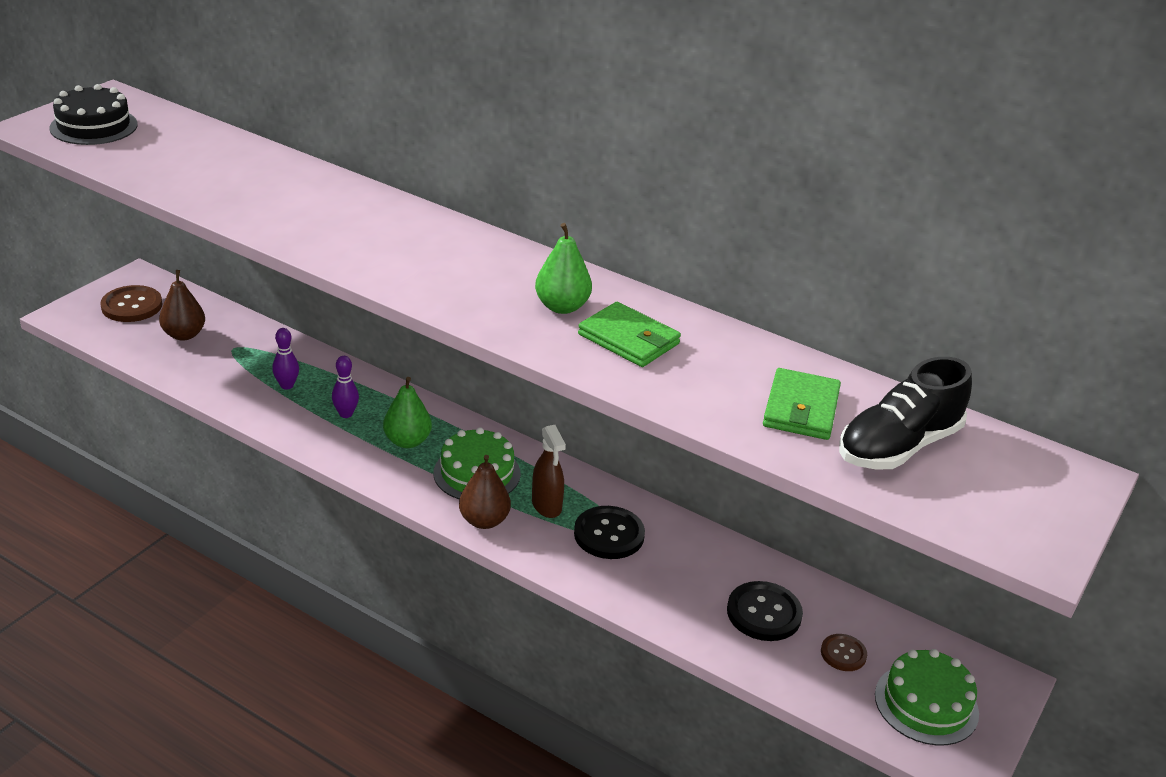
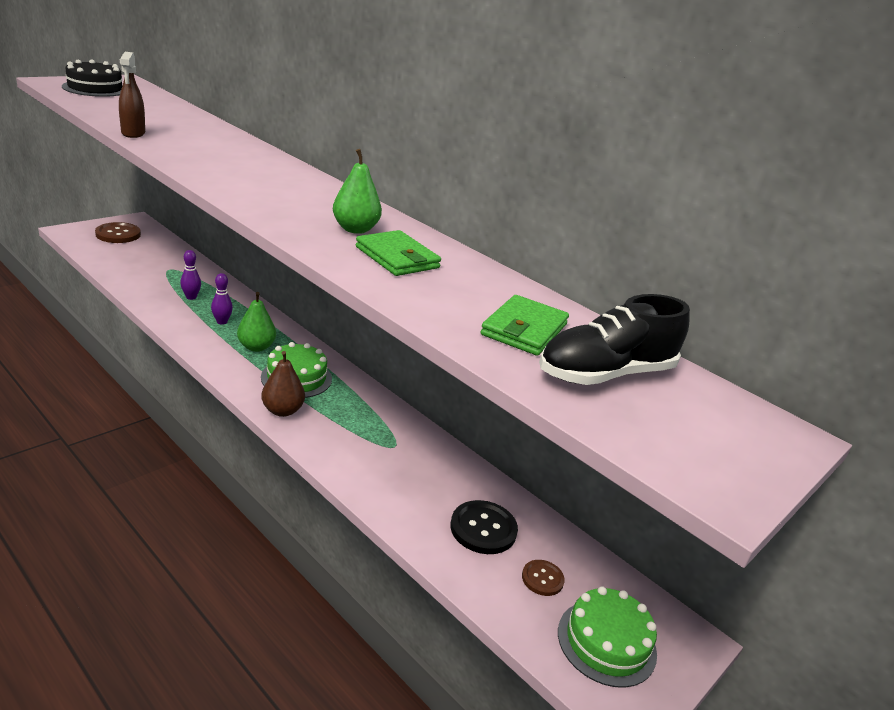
camera: 10 degrees right, 5 degrees down
brown pear [159,270,205,340] -> none
brown spray bottle [532,425,566,518] -> brown spray bottle moved to [119,52,145,138]
black button [574,506,645,559] -> none

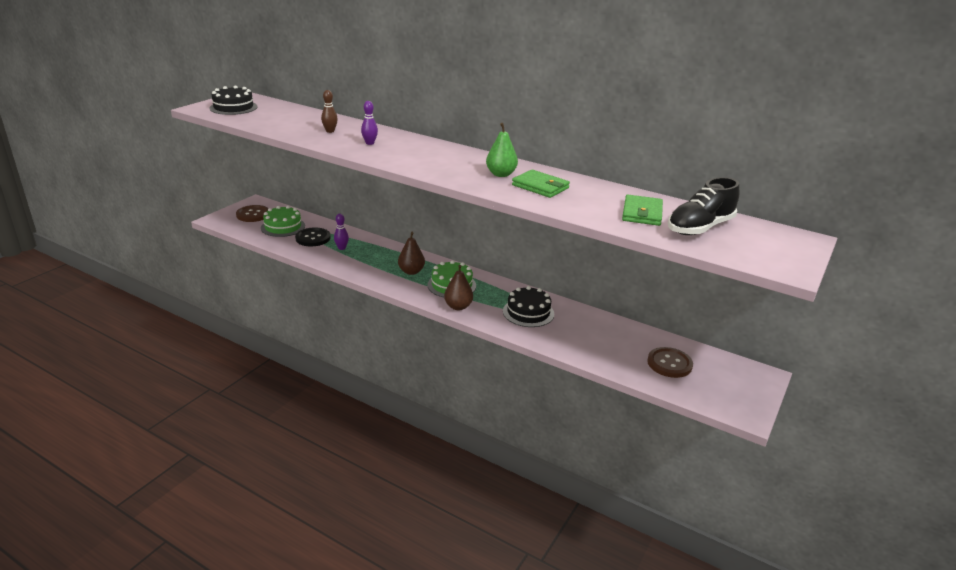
camera: 10 degrees left, 0 degrees up
brown spray bottle [119,52,145,138] -> none
purple bowling pin [211,273,233,325] -> purple bowling pin moved to [361,101,378,145]
green pear [237,292,276,352] -> brown pear [398,232,425,275]
black button [450,500,518,554] -> black button moved to [295,227,331,246]
brown button [522,560,565,596] -> brown button [647,347,693,378], size x1.69
green cake [558,586,657,688] -> green cake moved to [261,206,305,237]
none -> brown bowling pin [321,90,338,133]
none -> black cake [503,286,554,327]

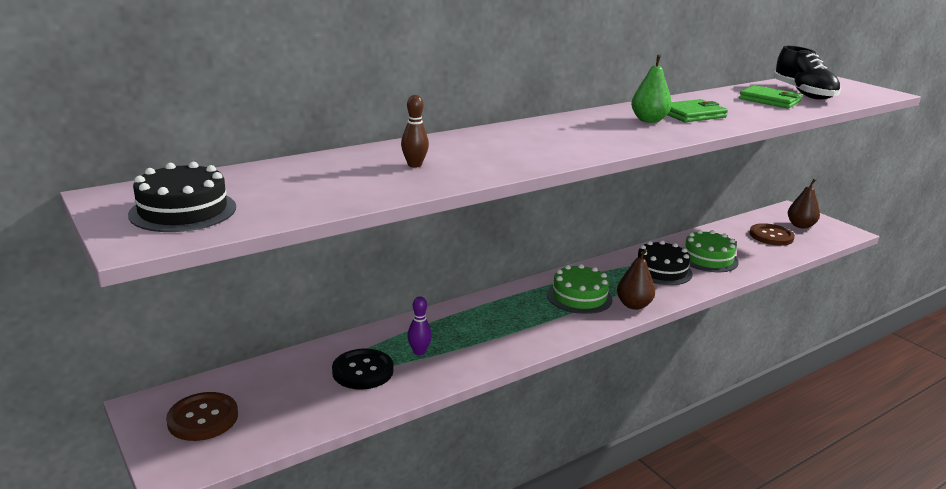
camera: 65 degrees left, 5 degrees down
green cake [261,206,305,237] -> green cake moved to [684,230,739,272]
purple bowling pin [361,101,378,145] -> none
brown pear [398,232,425,275] -> brown pear moved to [788,179,820,229]

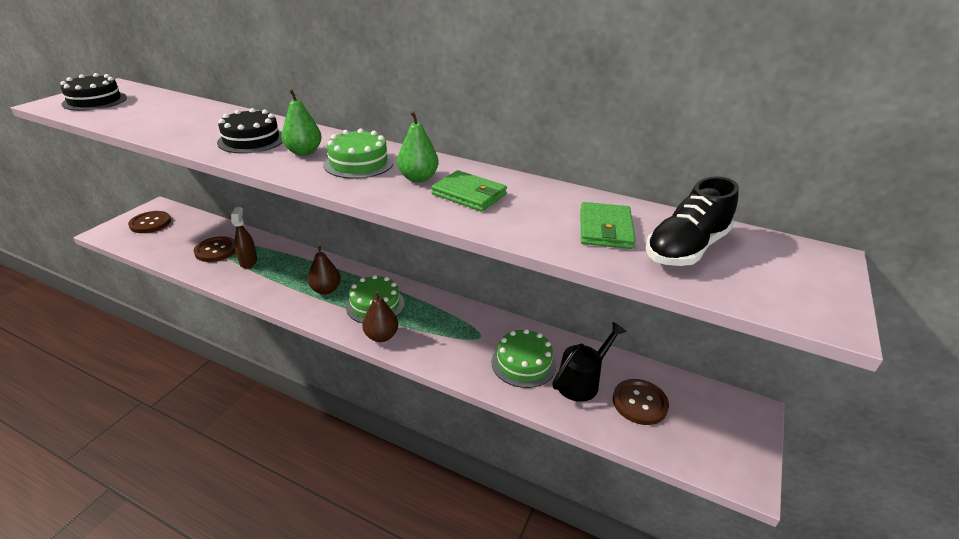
camera: 60 degrees right, 10 degrees up
black button [332,348,394,390] -> brown button [194,236,235,262]
brown bowling pin [401,95,429,168] -> none
purple bowling pin [407,296,432,355] -> brown spray bottle [231,207,257,269]
black cake [631,240,693,285] -> black cake moved to [217,108,283,154]
brown pear [788,179,820,229] -> brown pear moved to [308,246,341,294]
none -> green pear [281,89,322,156]
none -> green cake [323,128,394,179]
none -> black watering can [552,322,627,402]

